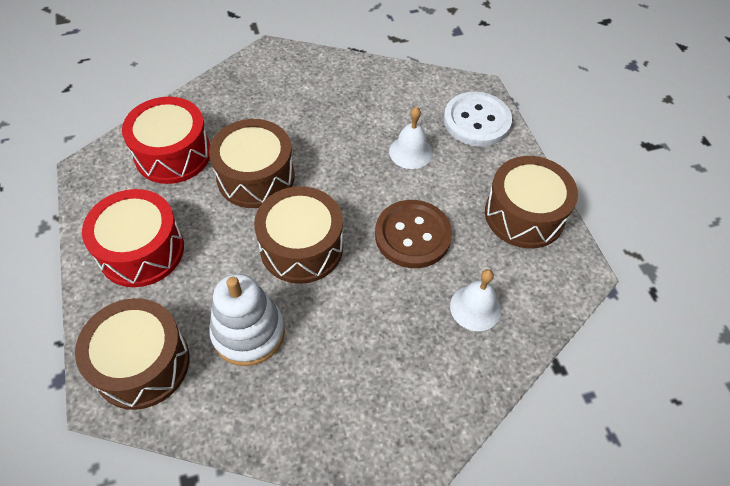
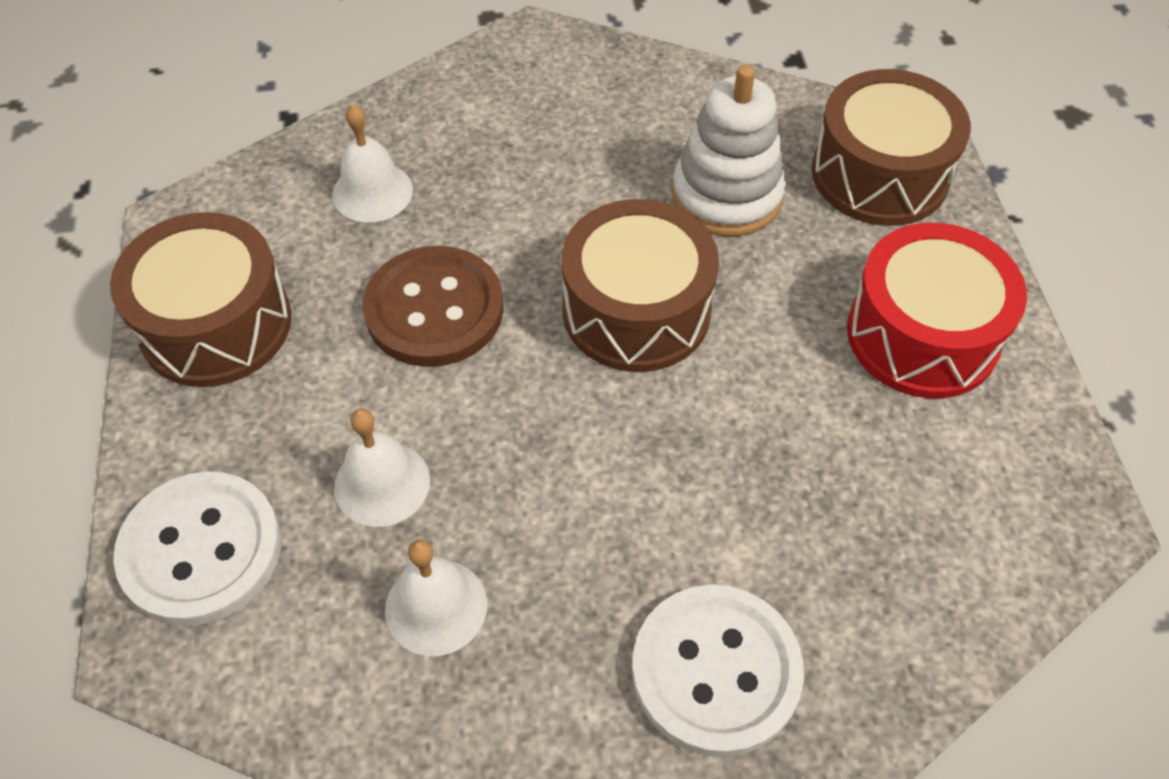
camera: 170 degrees left, 0 degrees up
red drum [122,97,210,184] -> none
brown drum [209,119,295,208] -> none
none -> white bell [385,539,487,656]
none -> white button [632,584,804,757]

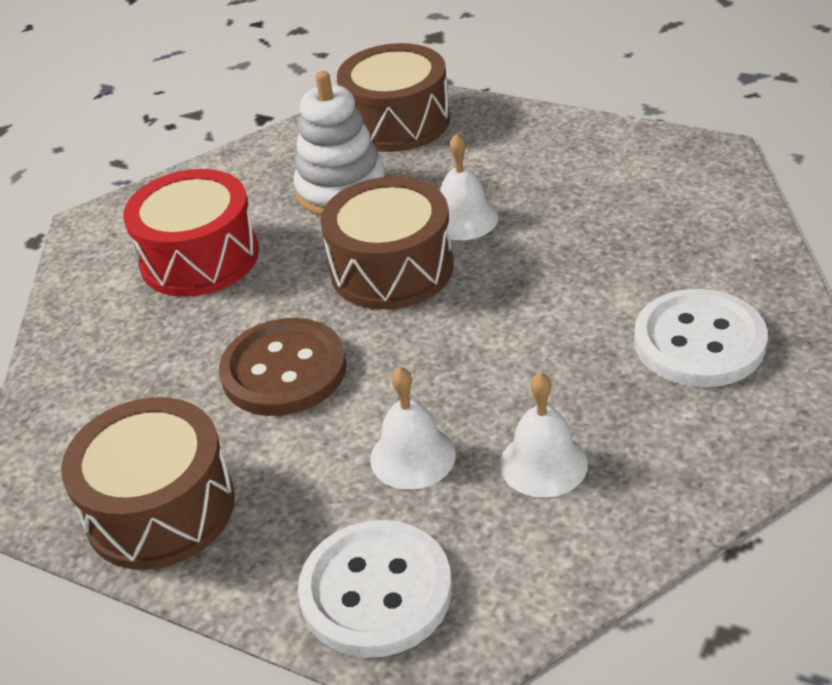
camera: 50 degrees left, 15 degrees down
white bell [332,104,413,222] -> white bell moved to [440,133,499,240]
red drum [847,223,1027,398] -> red drum moved to [123,169,259,297]

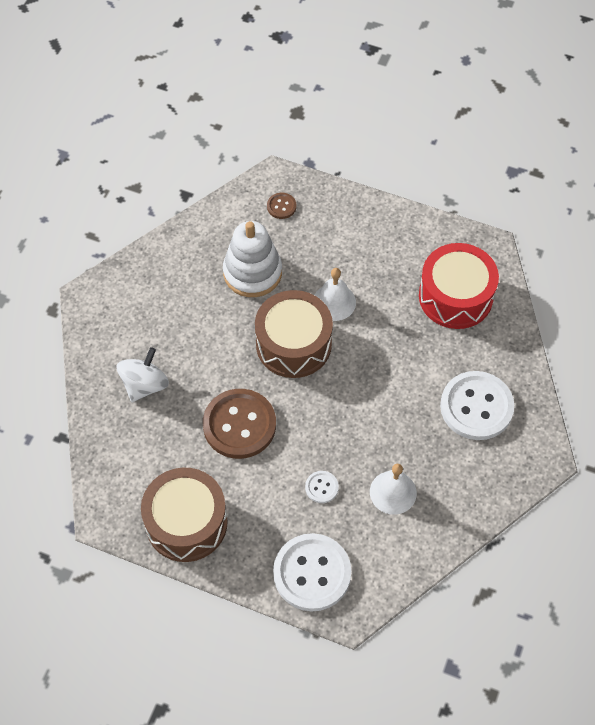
camera: 10 degrees left, 20 degrees up
red drum [123,169,259,297] -> red drum moved to [419,243,499,329]
brown drum [337,43,450,152] -> brown button [267,193,296,219]
white bell [370,367,456,490] -> white button [305,471,339,503]
none -> white spinning top [117,347,169,402]

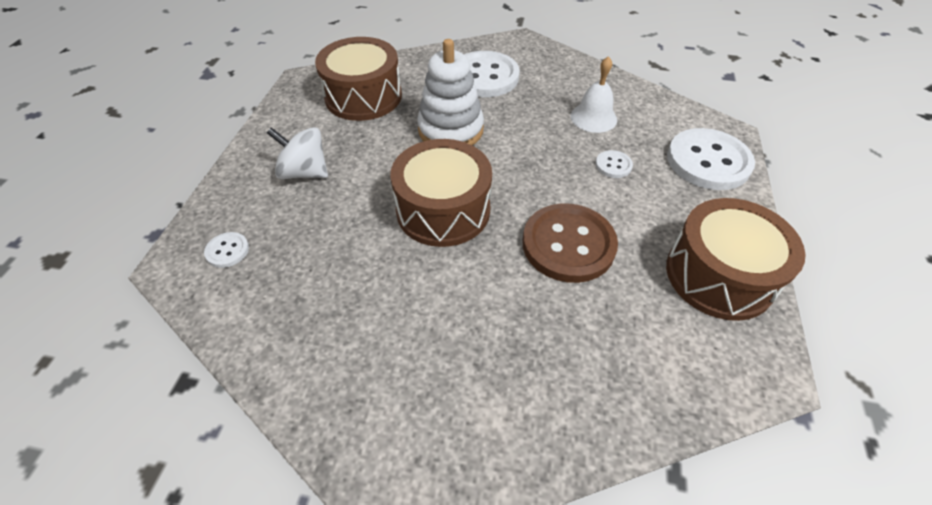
camera: 100 degrees left, 10 degrees down
white spinning top [117,347,169,402] -> white spinning top moved to [267,127,328,179]
white stacking toy [223,221,282,297] -> white stacking toy moved to [417,39,484,145]
brown button [267,193,296,219] -> white button [204,232,249,268]
white bell [315,268,356,321] -> none
red drum [419,243,499,329] -> brown drum [315,37,402,121]

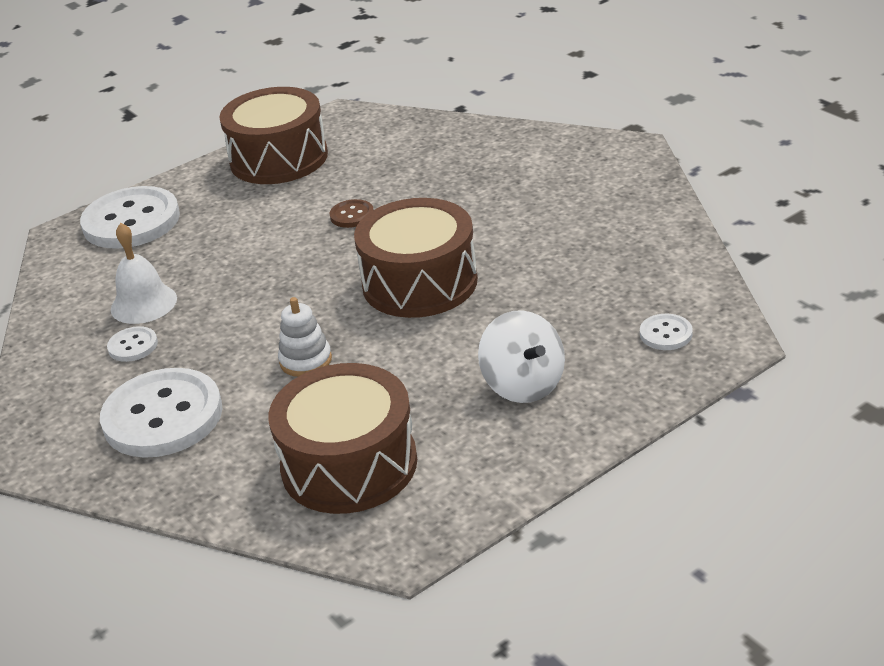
camera: 135 degrees left, 15 degrees down
white stacking toy [417,39,484,145] -> white stacking toy [278,297,332,377], size x0.53
brown button [522,203,618,283] -> brown button [330,199,374,228], size x0.44
white button [595,150,633,178] -> white button moved to [107,326,158,362]

